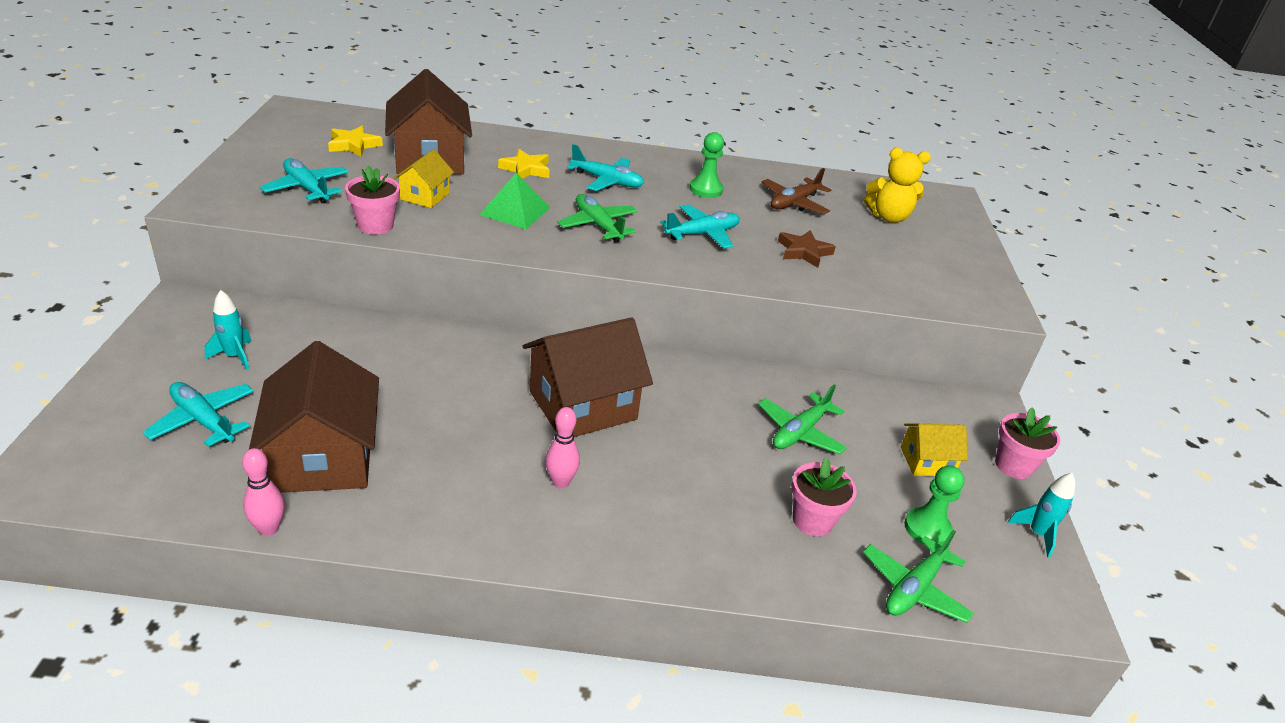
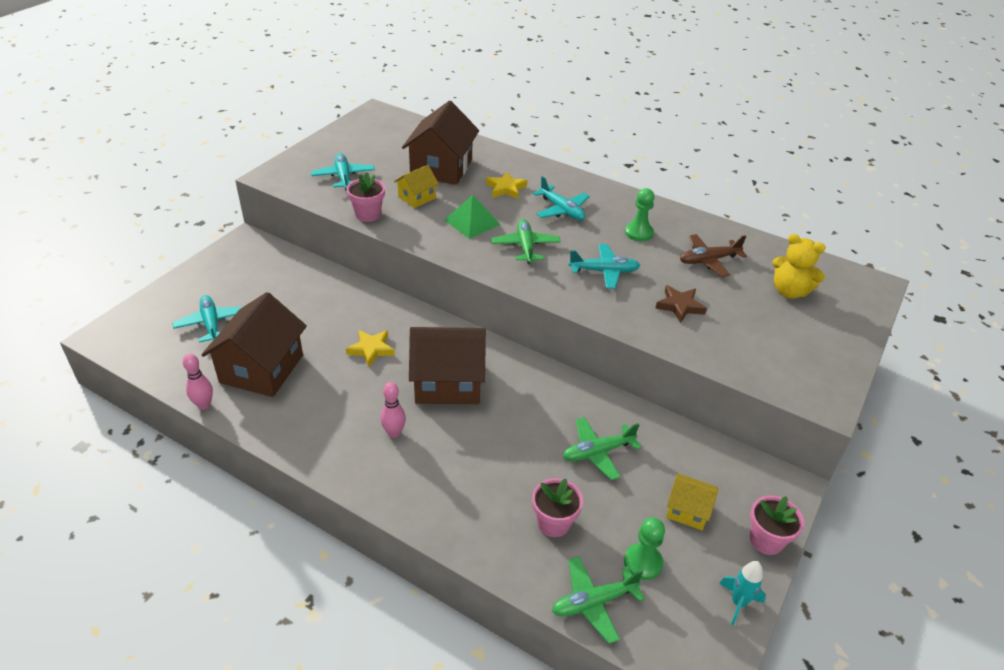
camera: 30 degrees right, 5 degrees up
turquoise rocket [204,290,252,370] -> none
yellow star [328,125,383,157] -> yellow star moved to [346,330,395,367]

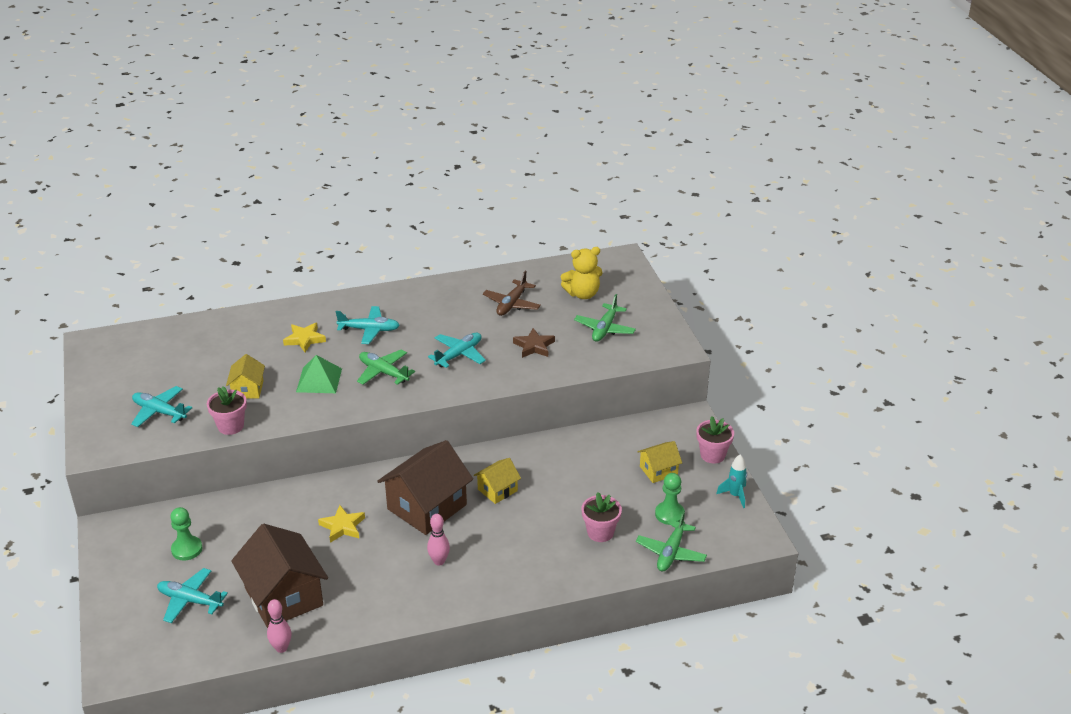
camera: 45 degrees left, 5 degrees down
brown house [402,101,479,185] -> none
green plane [563,417,641,480] -> green plane moved to [574,294,636,342]
green pawn [625,188,655,242] -> green pawn moved to [170,507,202,561]
none -> yellow house [474,458,521,504]

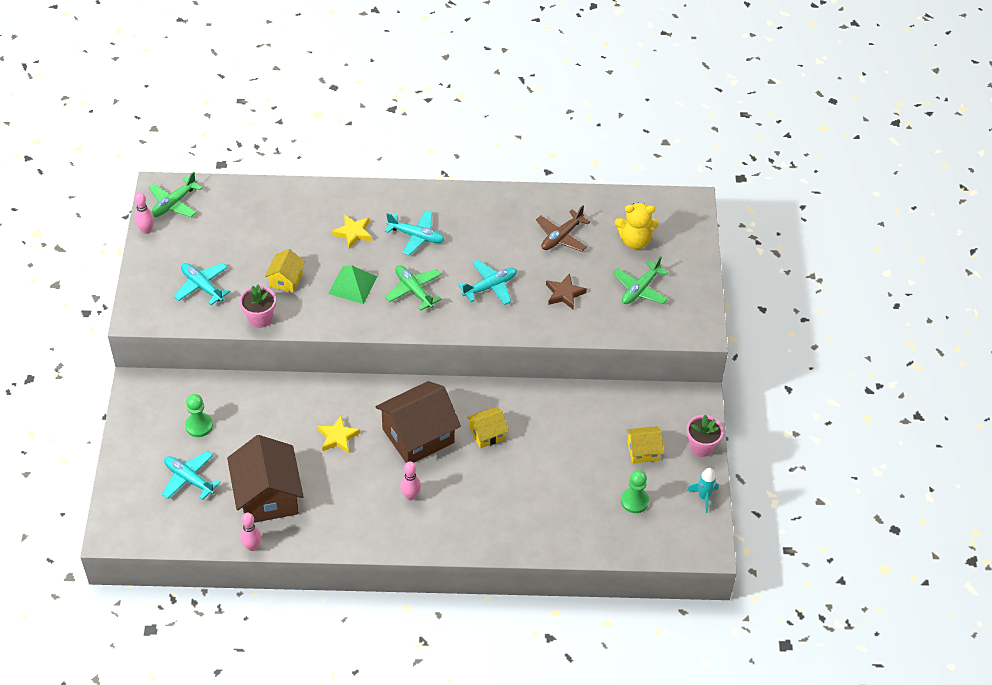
camera: 15 degrees right, 15 degrees up
pink flower pot [581,492,622,542] -> none
green plane [636,511,707,571] -> green plane moved to [149,172,202,217]
none -> pink bowling pin [134,192,154,234]

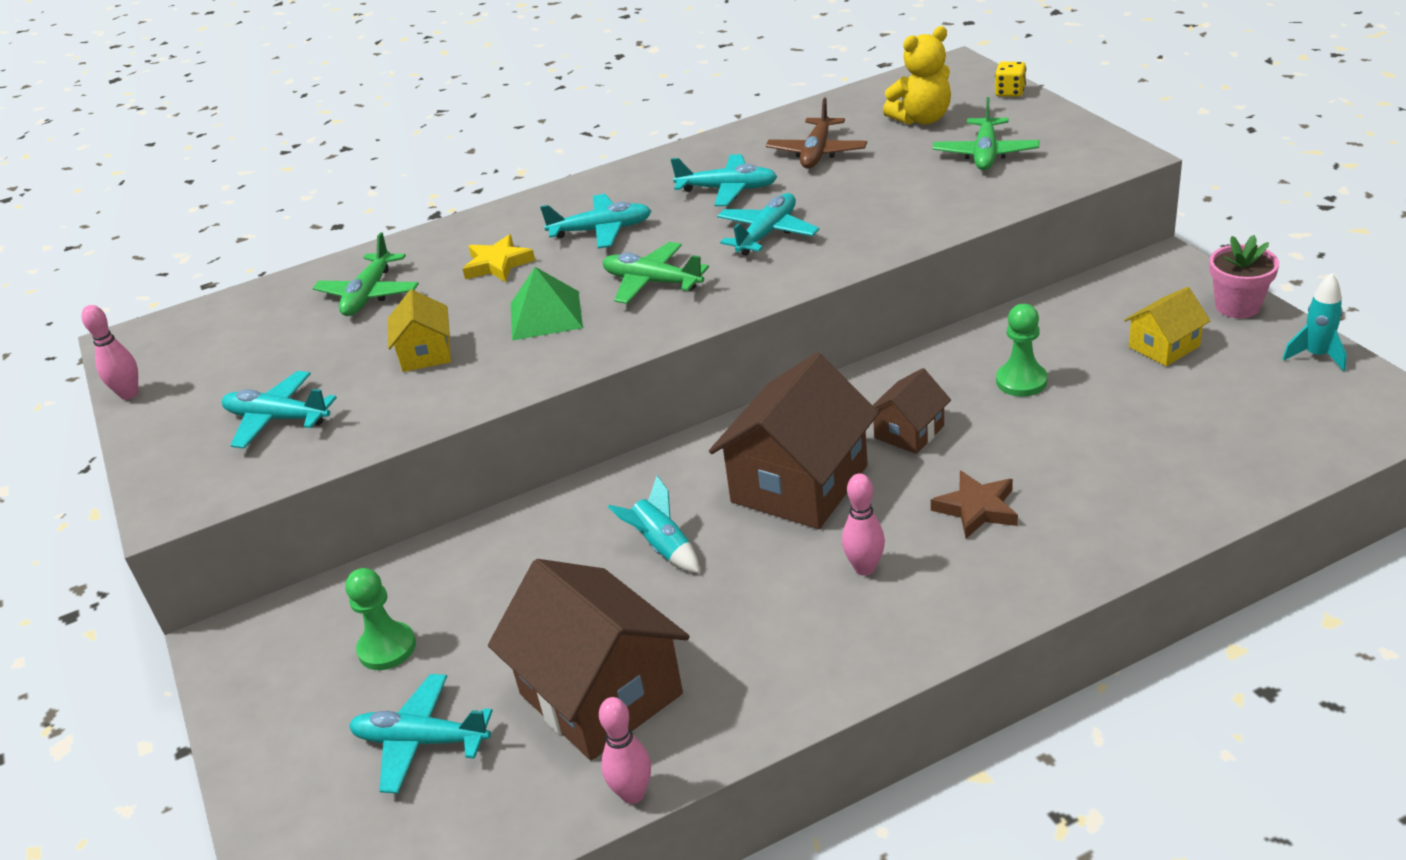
camera: 20 degrees left, 15 degrees down
green plane [149,172,202,217] -> green plane moved to [313,232,419,316]
pink flower pot [240,284,276,328] -> none
yellow star [318,416,360,453] -> turquoise rocket [608,476,699,573]
yellow house [467,407,509,449] -> brown house [873,368,951,454]
brown star [546,274,587,310] -> brown star moved to [931,470,1018,539]
green pawn [621,470,649,513] -> green pawn moved to [996,304,1048,397]
none -> turquoise plane [671,154,777,206]
none -> yellow dice [995,62,1026,97]

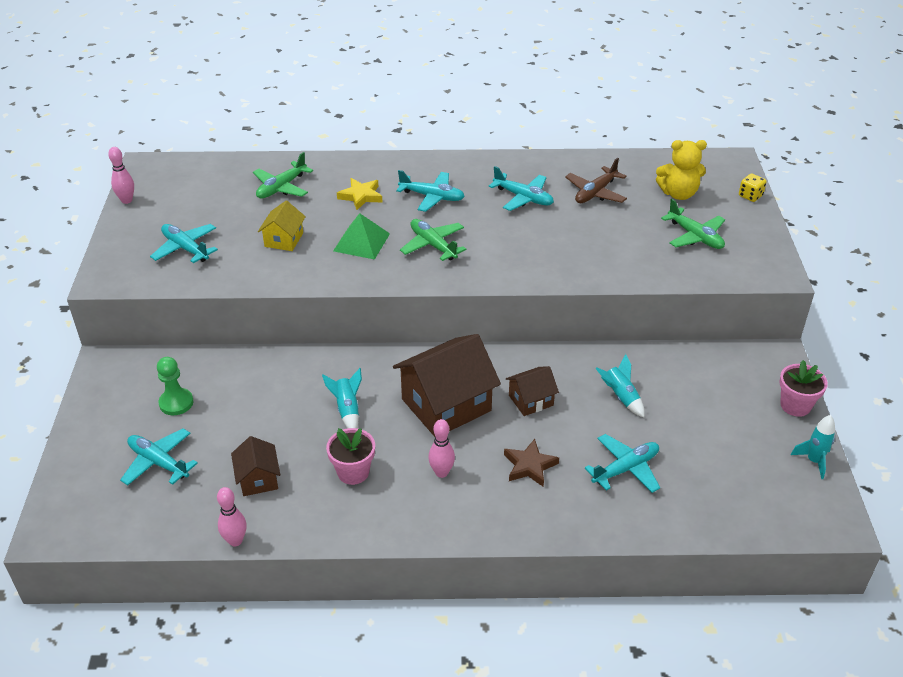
camera: 20 degrees right, 5 degrees up
brown house [488,559,690,761] -> brown house [231,436,280,496], size x0.51
turquoise plane [717,193,819,256] -> turquoise plane moved to [585,434,660,493]
green plane [932,97,1039,170] -> green plane turned 75 degrees counterclockwise [661,199,725,249]
green pawn [996,304,1048,397] -> turquoise rocket [595,354,645,418]
yellow house [1124,287,1210,366] -> none
none -> pink flower pot [326,428,375,485]

